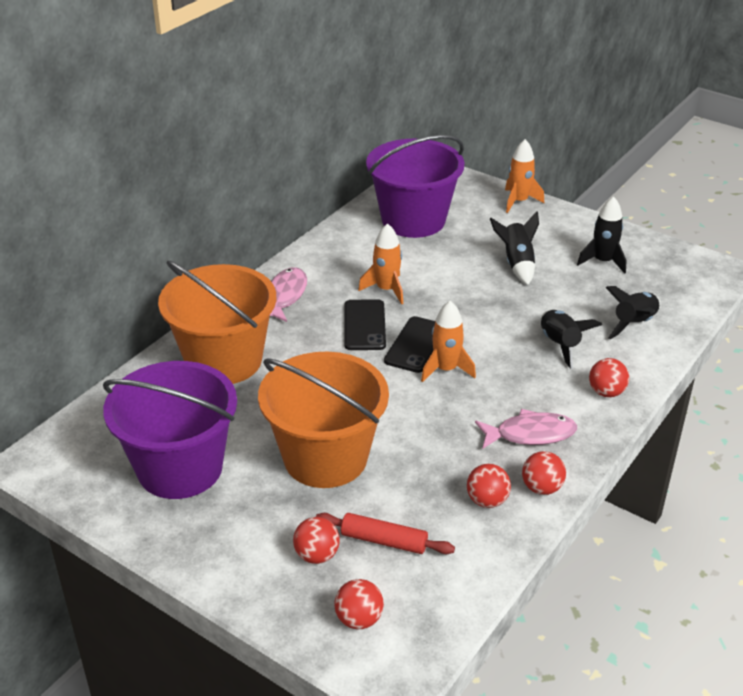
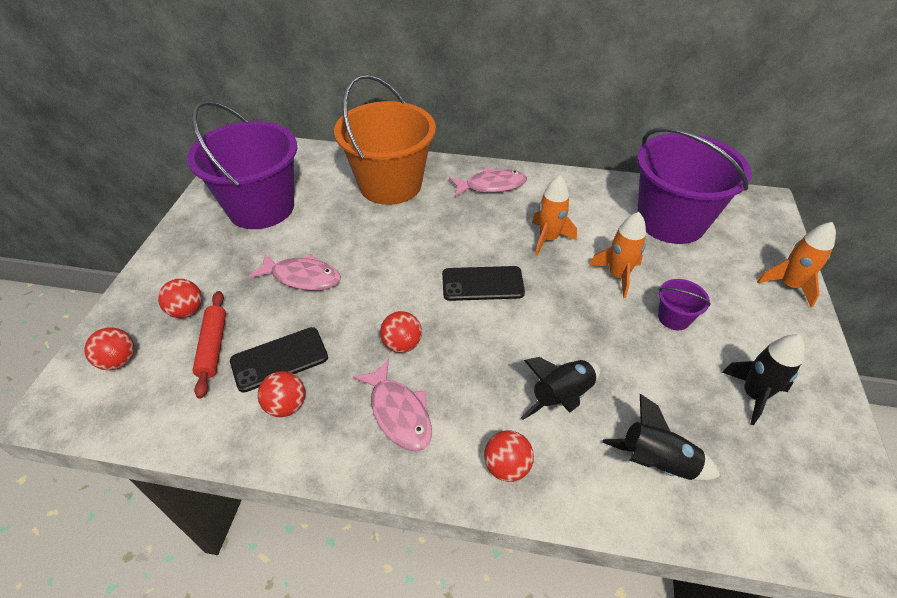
camera: 65 degrees right, 10 degrees up
orange bucket [258,351,389,488] -> pink fish [249,253,341,290]
black phone [345,299,386,350] -> black phone moved to [230,327,328,393]
orange rocket [421,301,476,382] -> orange rocket moved to [589,212,646,298]
black rocket [490,212,539,285] -> purple bucket [658,279,711,330]
red ball [522,451,566,495] -> red ball moved to [380,311,422,353]

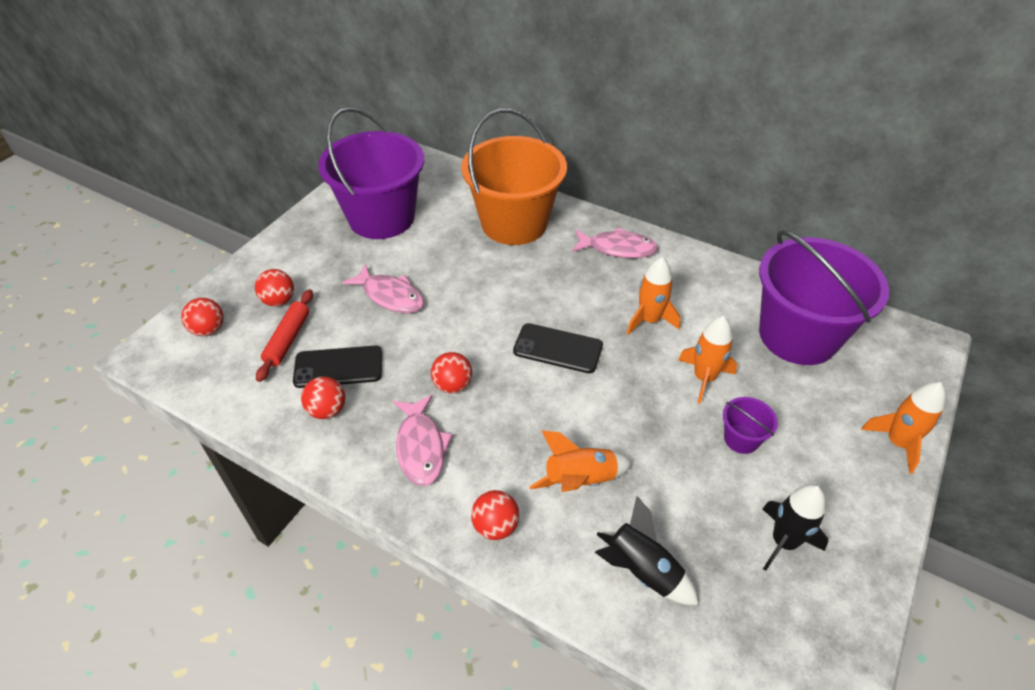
camera: 20 degrees right, 0 degrees up
black rocket [521,357,600,420] -> orange rocket [529,431,632,492]

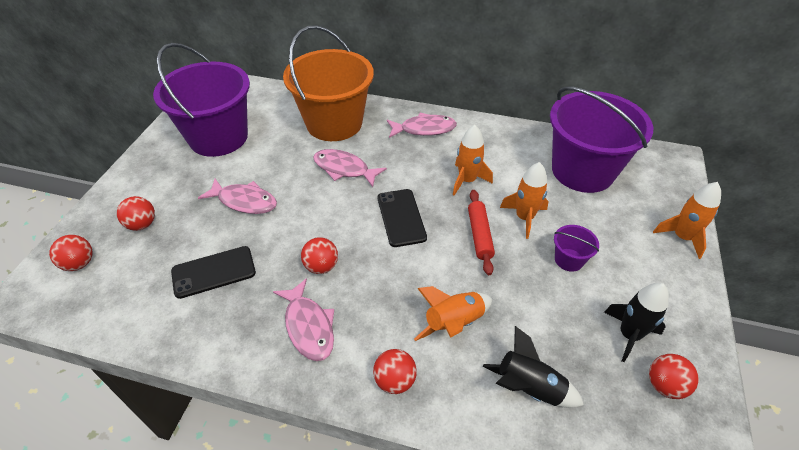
camera: 15 degrees left, 0 degrees up
red rolling pin [256,289,313,382] -> red rolling pin moved to [468,190,495,275]
red ball [301,376,345,419] -> red ball moved to [649,354,699,399]
black phone [513,323,603,373] -> black phone turned 75 degrees clockwise [378,189,427,247]
none -> pink fish [313,149,387,187]

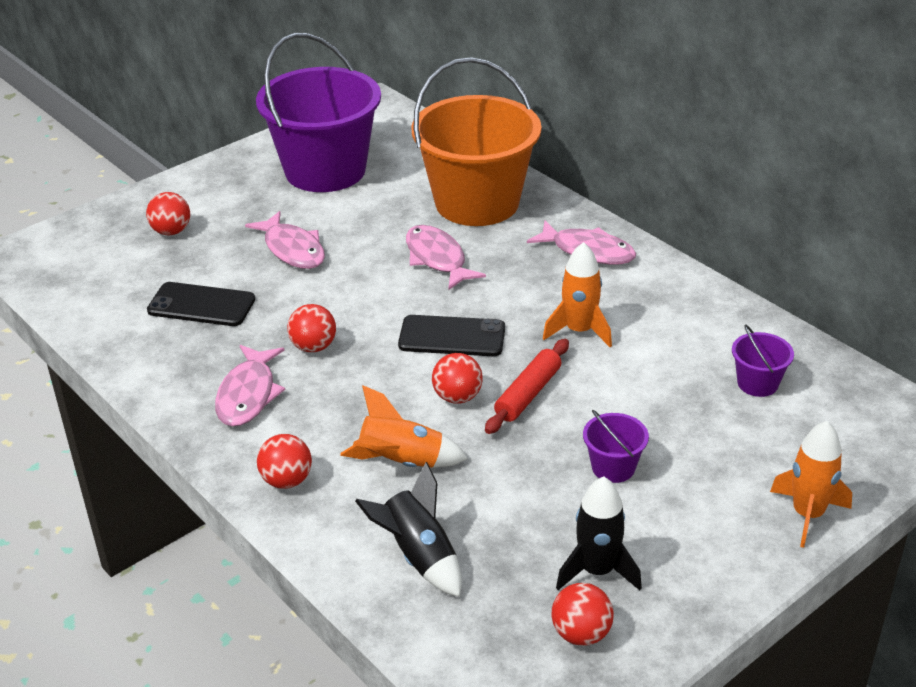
camera: 35 degrees right, 10 degrees down
red ball [49,235,93,271] -> red ball moved to [432,353,483,404]
black phone [378,189,427,247] -> black phone turned 75 degrees clockwise [398,315,505,356]
orange rocket [500,162,549,239] -> none
purple bucket [550,86,653,193] -> purple bucket [732,324,794,397], size x0.40

